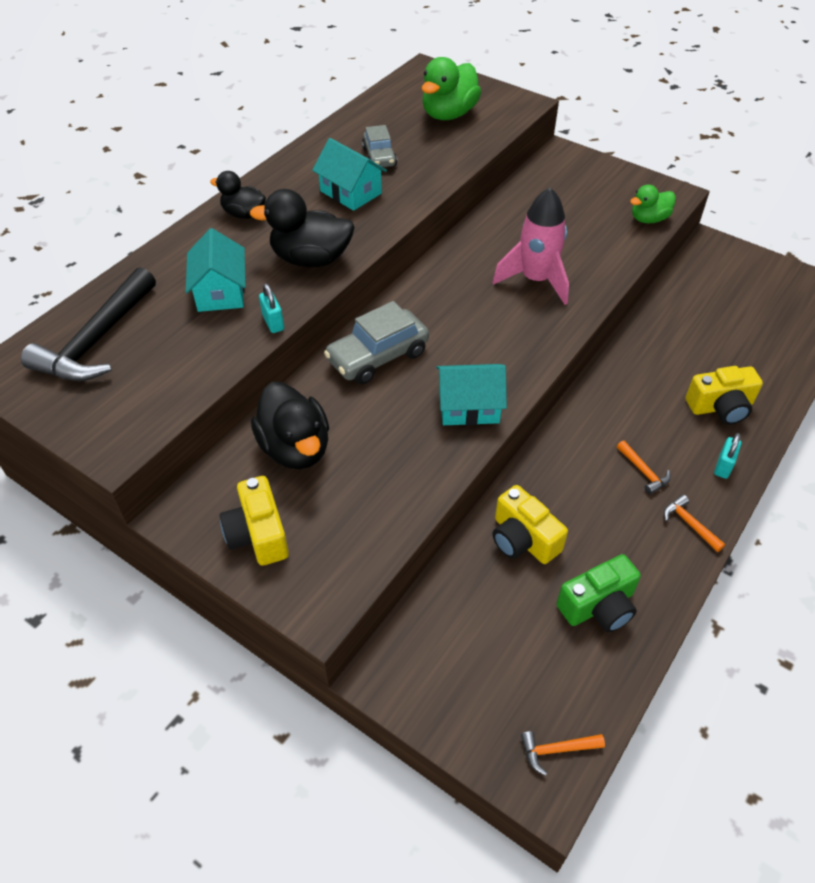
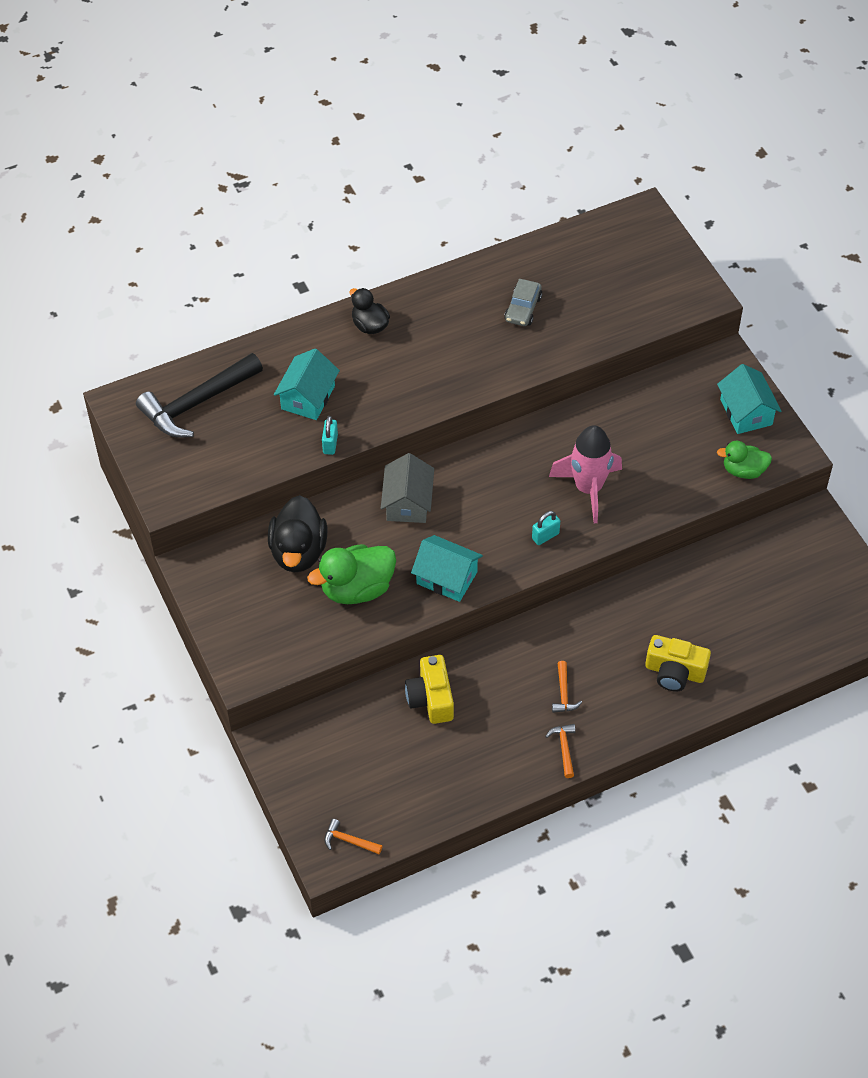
camera: 30 degrees right, 5 degrees up
yellow camera [220,476,289,566] -> none
black duck [250,189,355,267] -> none
turquoise house [312,138,387,211] -> turquoise house moved to [717,364,781,434]
grey car [324,301,429,384] -> grey house [381,453,434,523]
green duck [422,57,481,120] -> green duck moved to [307,544,396,604]
green camera [557,554,641,633] -> none
turquoise padlock [714,433,741,479] -> turquoise padlock moved to [532,511,560,545]

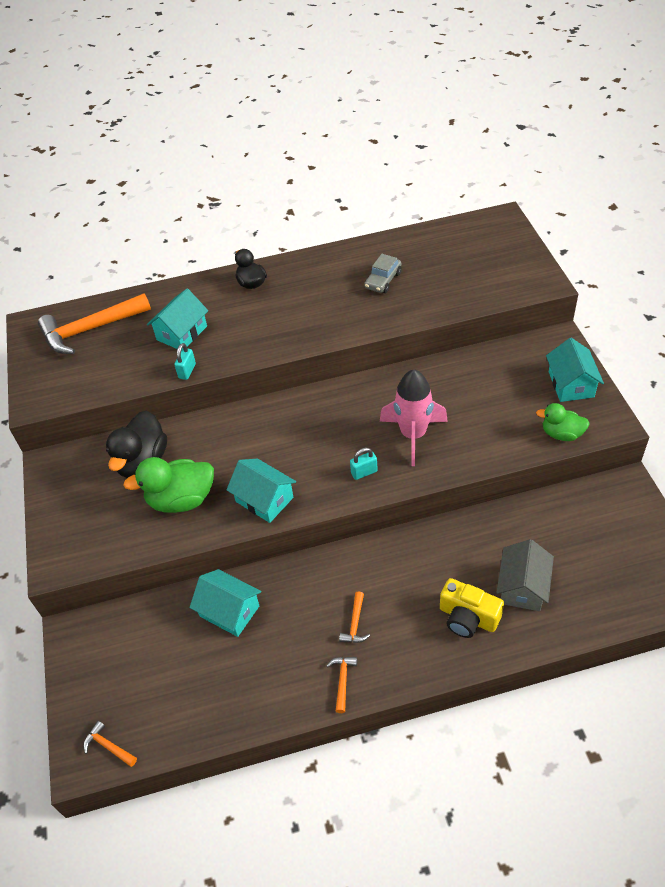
camera: 15 degrees right, 5 degrees down
black hammer [136,353,263,438] -> orange hammer [38,293,151,354]
grey house [381,453,434,523] -> grey house moved to [496,539,554,611]
yellow camera [405,655,454,724] -> turquoise house [190,569,261,637]

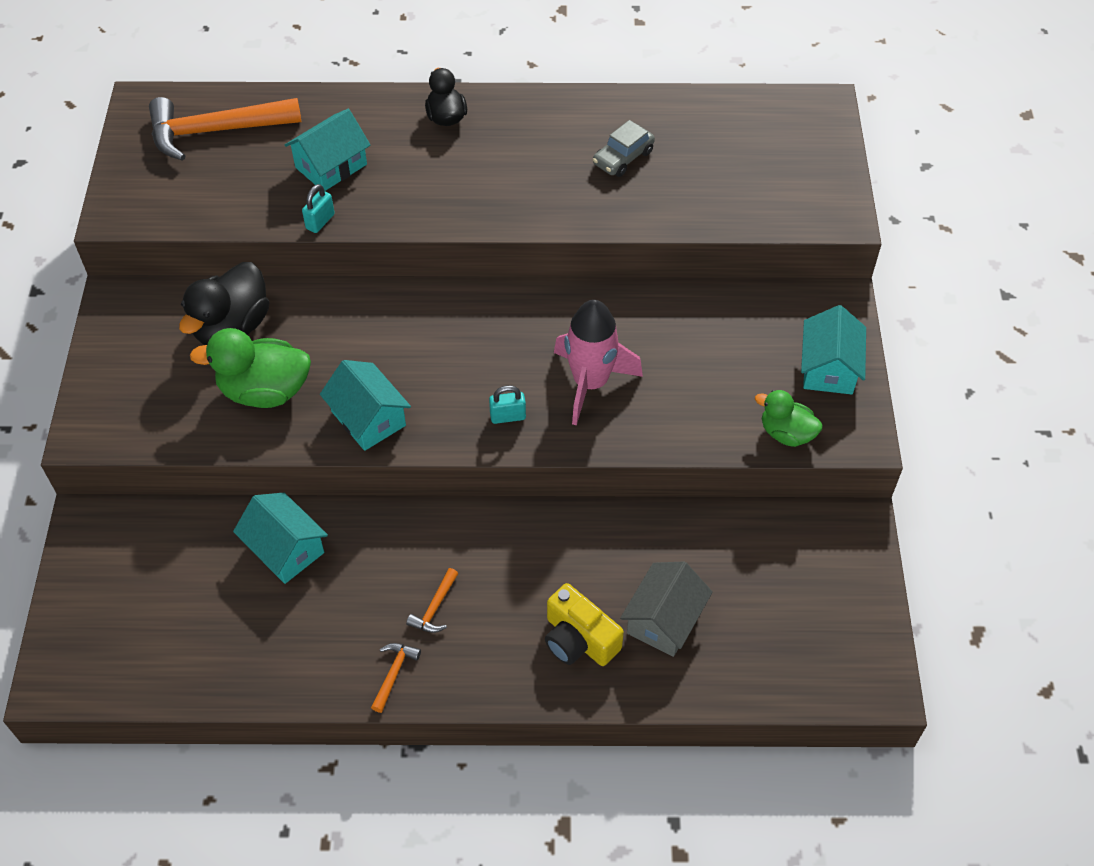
camera: 10 degrees right, 5 degrees up
orange hammer [83,721,137,767] -> none

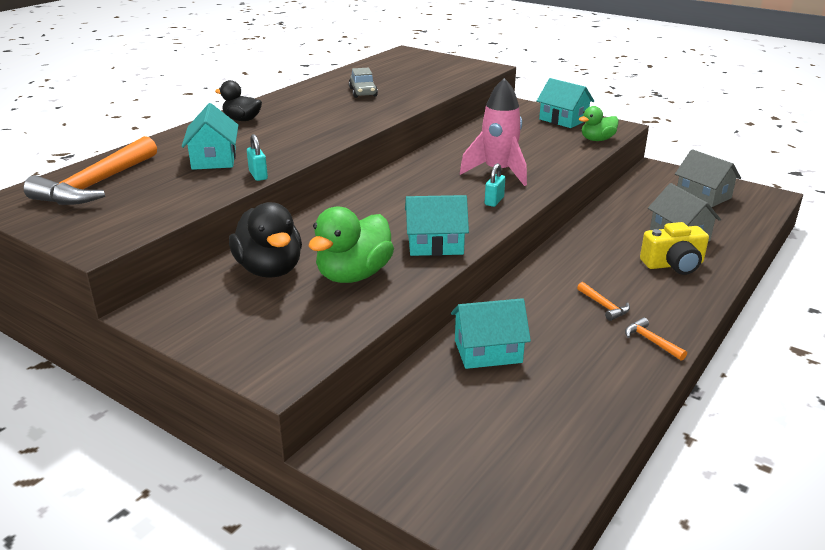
camera: 55 degrees left, 25 degrees down
none -> grey house [675,149,741,207]

